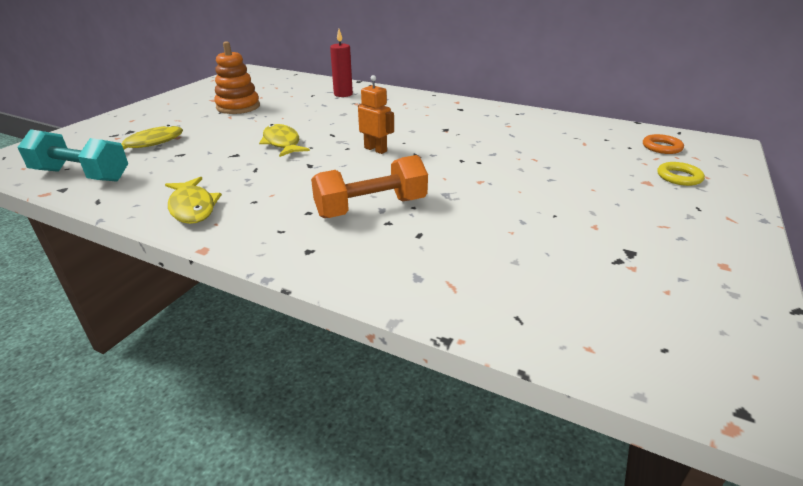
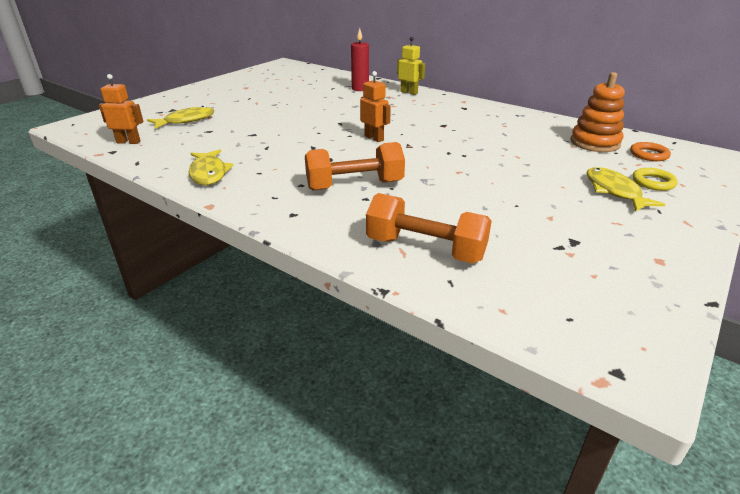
camera: 10 degrees right, 0 degrees up
turquoise dumbbell [17,129,128,182] -> orange robot [99,74,143,144]
orange stacking toy [214,41,260,114] -> orange stacking toy moved to [570,72,625,152]
yellow fish [259,124,310,157] -> yellow fish moved to [587,167,666,211]
none -> orange dumbbell [366,193,492,264]
none -> yellow robot [397,37,425,95]

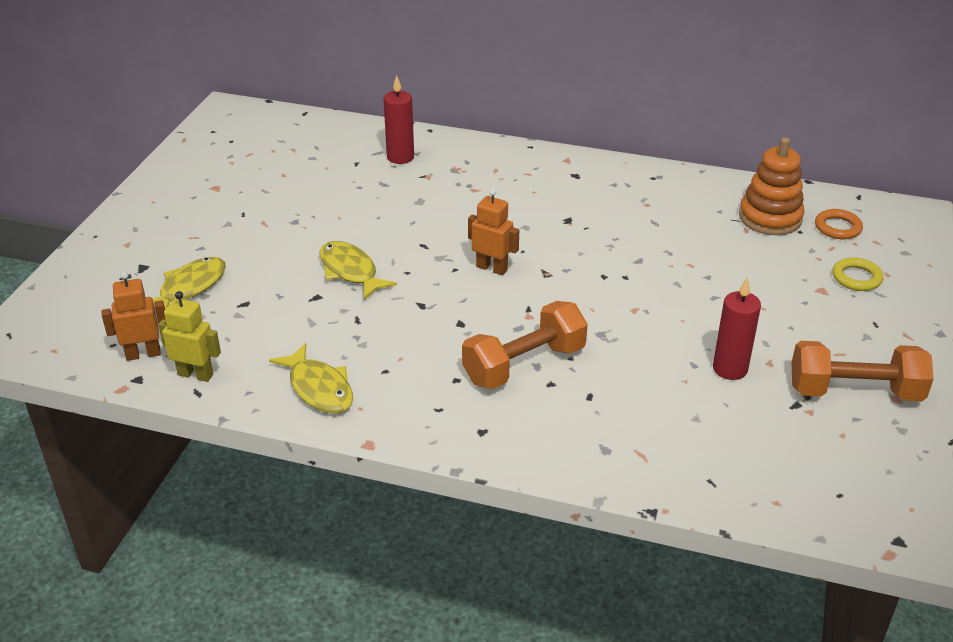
camera: 20 degrees left, 5 degrees up
orange dumbbell [366,193,492,264] -> orange dumbbell moved to [791,341,934,401]
yellow robot [397,37,425,95] -> yellow robot moved to [158,291,221,382]
yellow fish [587,167,666,211] -> yellow fish moved to [319,241,397,300]
none -> red candle [713,277,761,380]

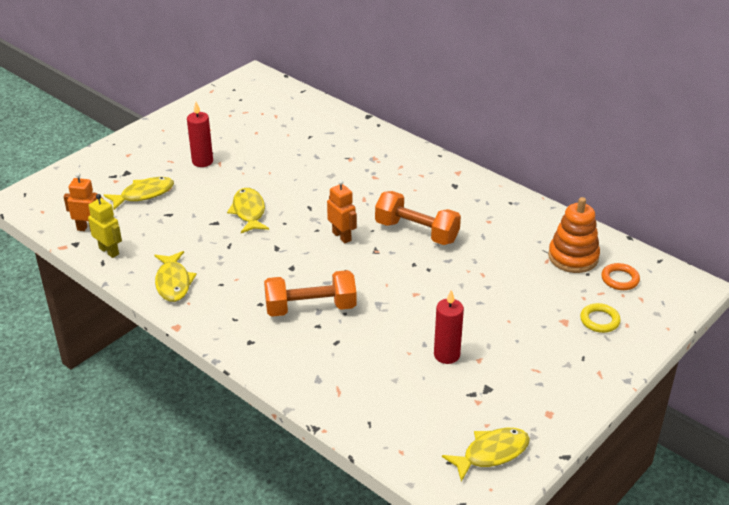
camera: 25 degrees right, 0 degrees up
red candle [384,75,414,164] -> red candle moved to [187,102,213,167]
orange dumbbell [791,341,934,401] -> orange dumbbell moved to [375,191,461,245]
none -> yellow fish [442,428,530,482]

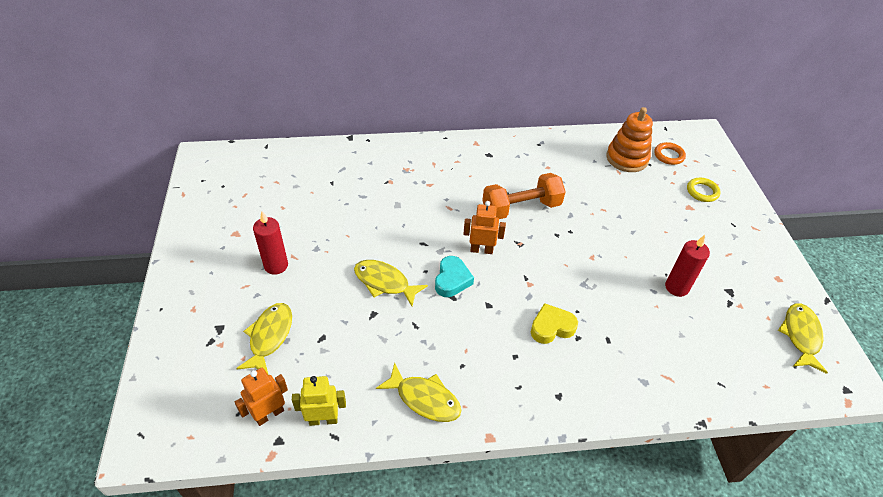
camera: 50 degrees left, 10 degrees up
orange dumbbell [264,270,356,317] -> yellow heart [531,303,578,344]
none -> turquoise heart [435,256,474,297]

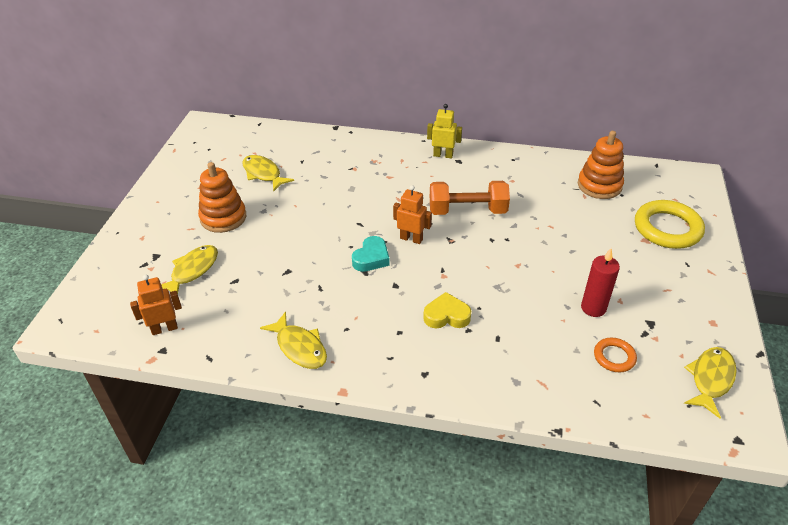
camera: 20 degrees right, 5 degrees down
red candle [253,211,288,275] -> orange stacking toy [198,162,246,233]
yellow robot [292,376,346,426] -> yellow robot moved to [427,104,462,158]
yellow fish [354,260,428,306] -> yellow fish moved to [242,155,294,191]
orange ring [654,142,686,165] -> orange ring moved to [594,338,637,372]
yellow ring [687,178,721,202] -> yellow ring [635,200,705,249], size x1.93

